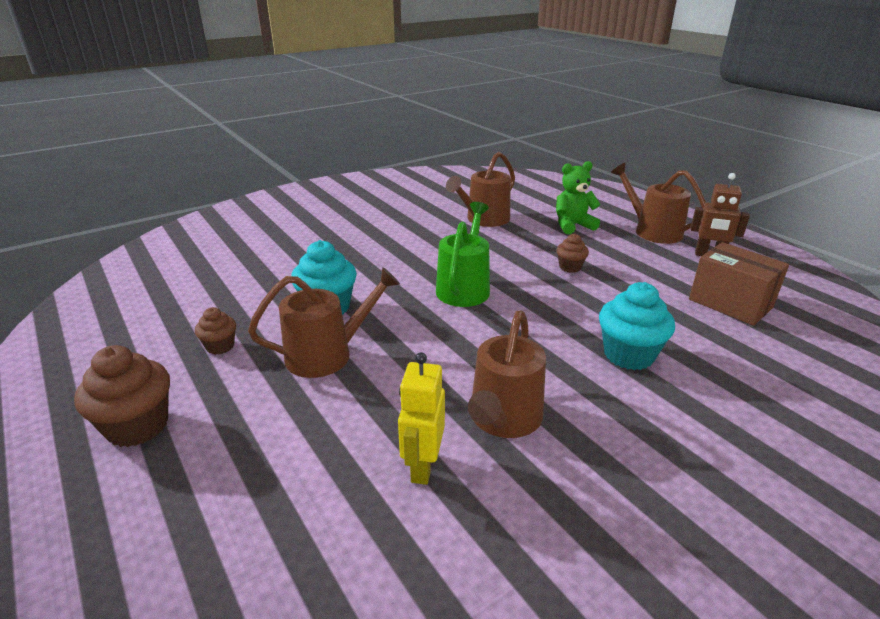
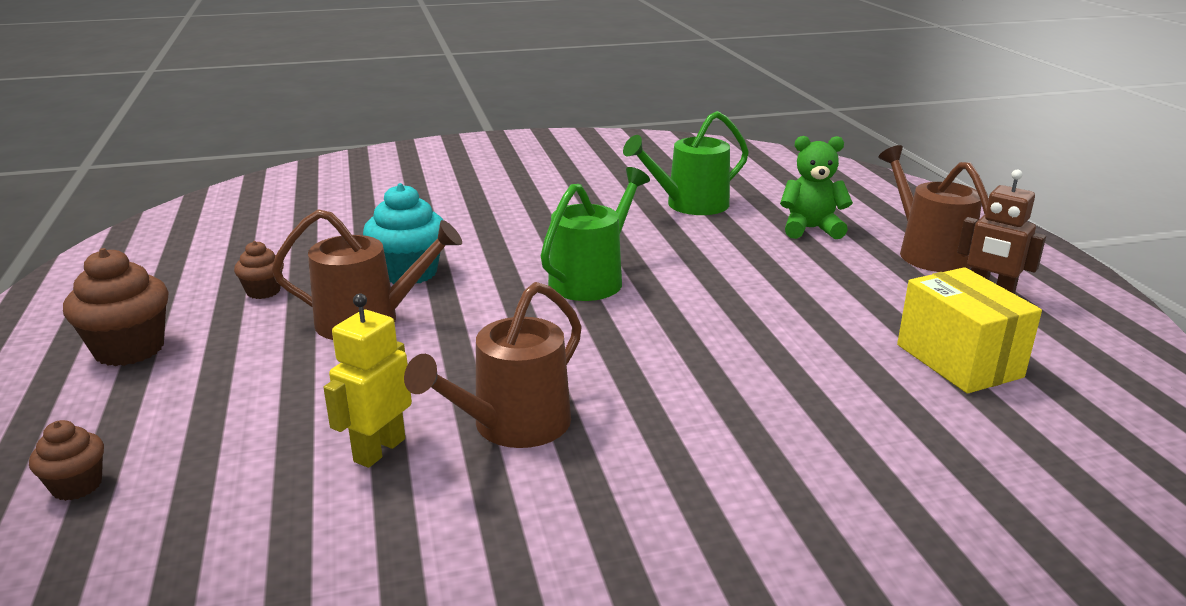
camera: 20 degrees right, 5 degrees down
brown watering can [446,152,515,227] -> green watering can [623,111,749,215]
brown cupcake [556,233,589,273] -> brown cupcake moved to [29,420,104,501]
turquoise cupcake [599,282,675,370] -> none
brown box [689,242,789,326] -> yellow box [897,267,1042,393]

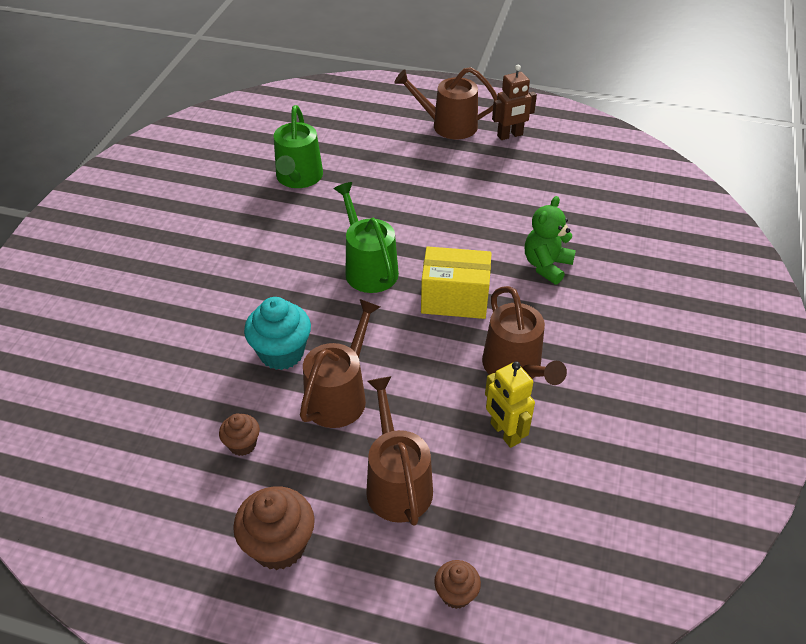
camera: 60 degrees left, 20 degrees up
green teddy bear [780,136,853,239] -> green teddy bear moved to [525,196,576,285]
yellow box [897,267,1042,393] -> yellow box moved to [421,246,491,319]
none -> brown watering can [366,376,433,525]

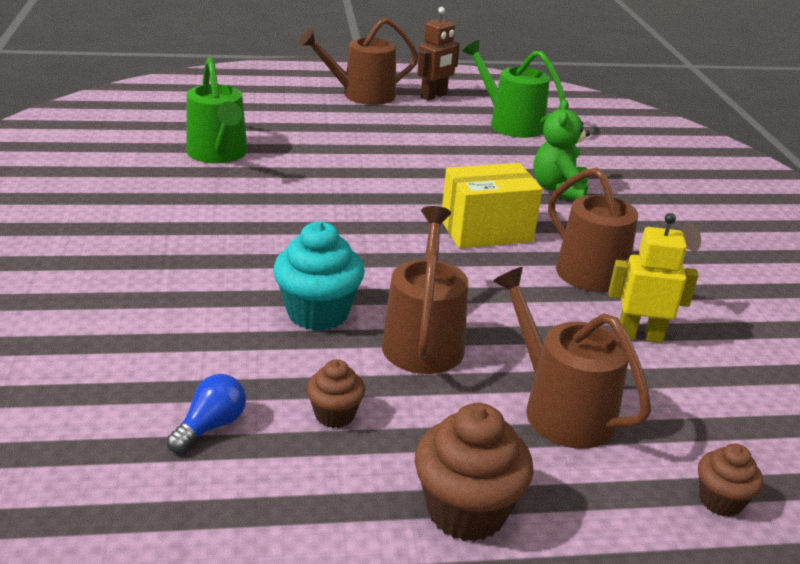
camera: 25 degrees left, 15 degrees down
green watering can [334,182,399,293] -> green watering can moved to [462,40,566,138]
yellow robot [485,361,535,448] -> yellow robot turned 150 degrees clockwise [609,213,699,343]
none -> blue light bulb [166,374,246,453]

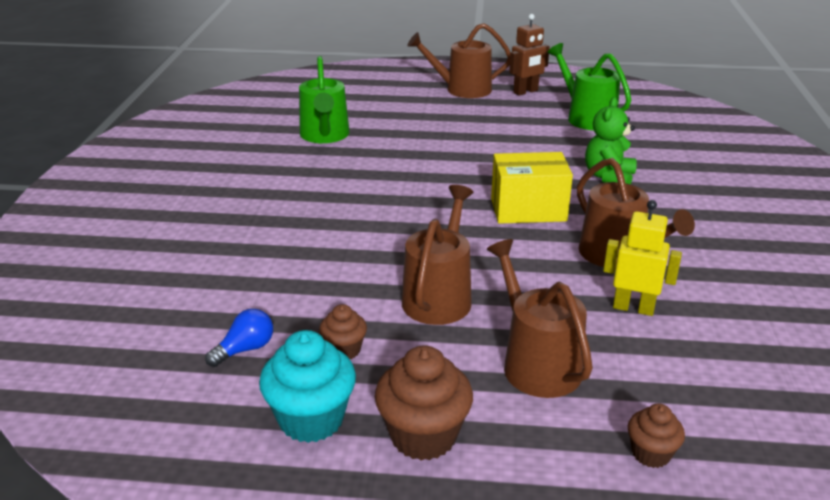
camera: 15 degrees right, 0 degrees up
turquoise cupcake [273,221,365,331] -> turquoise cupcake moved to [259,330,356,443]

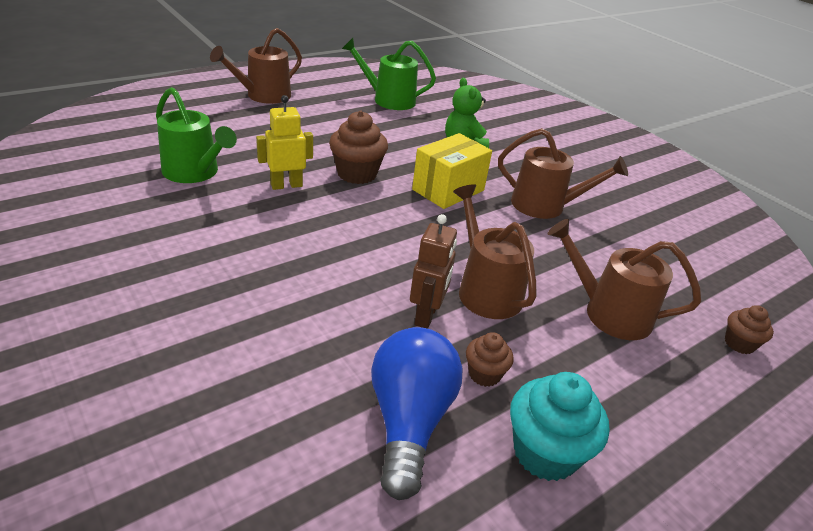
camera: 45 degrees left, 5 degrees up
blue light bulb [205,309,273,367] -> blue light bulb [371,327,463,500], size x2.02
brown cupcake [375,345,473,460] -> brown cupcake moved to [329,111,388,184]
brown robot [509,14,550,96] -> brown robot moved to [410,214,457,329]
yellow robot [603,200,682,316] -> yellow robot moved to [256,95,313,190]

